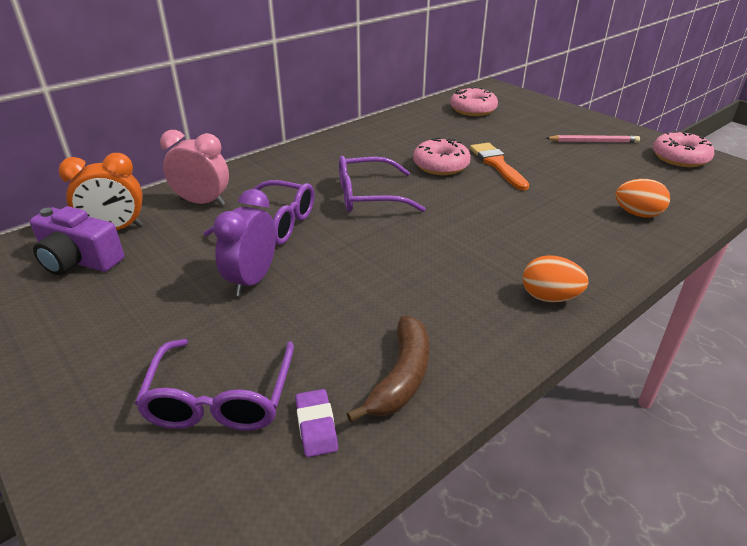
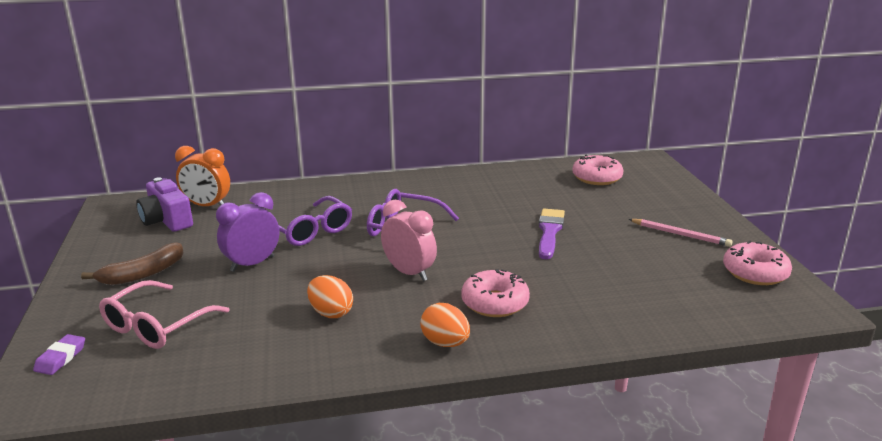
camera: 30 degrees right, 10 degrees down
purple glasses [135,339,294,431] -> pink glasses [99,280,230,349]
pink clock [160,130,229,206] -> pink clock moved to [381,200,437,281]
purple eraser [295,389,338,457] -> purple eraser moved to [33,334,85,375]
brown banana [346,315,429,422] -> brown banana moved to [81,242,184,285]
pink donut [413,138,471,175] -> pink donut moved to [461,269,530,317]
orange brush [470,143,529,190] -> purple brush [539,209,565,259]
orange egg [615,179,670,218] -> orange egg moved to [307,275,353,318]

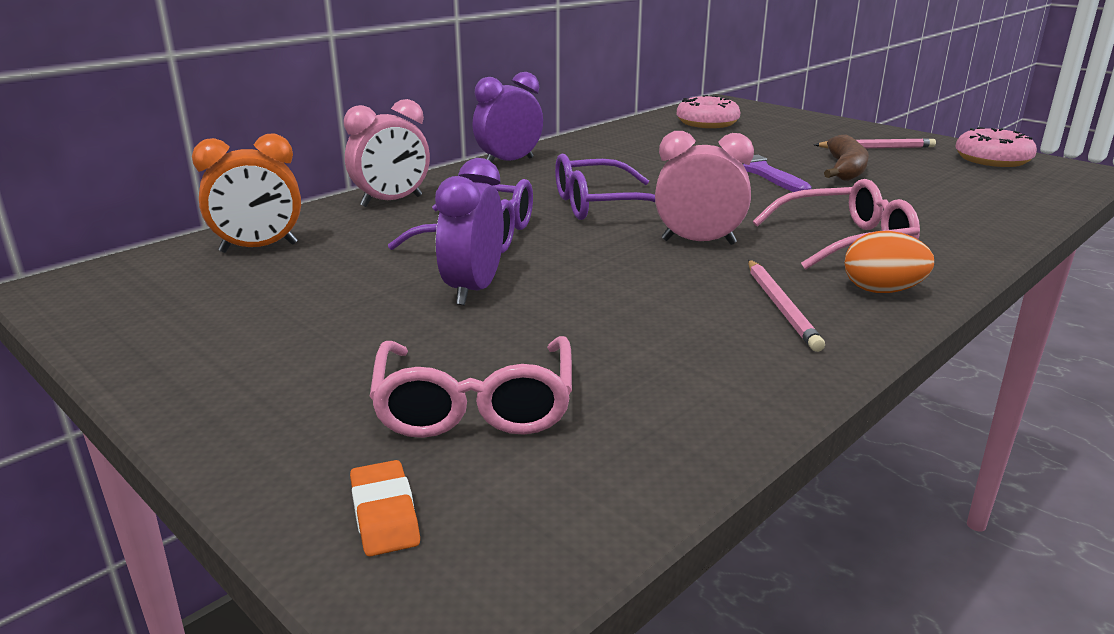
camera: 35 degrees left, 0 degrees up
purple eraser [33,334,85,375] -> orange eraser [350,460,420,557]
brown banana [81,242,184,285] -> brown banana moved to [824,135,869,181]
purple camera [136,177,193,232] -> none
orange egg [307,275,353,318] -> none
pink donut [461,269,530,317] -> pink glasses [753,179,920,270]
none -> pink clock [344,99,430,207]
none -> purple clock [472,72,543,162]
none -> pink pencil [748,260,825,352]

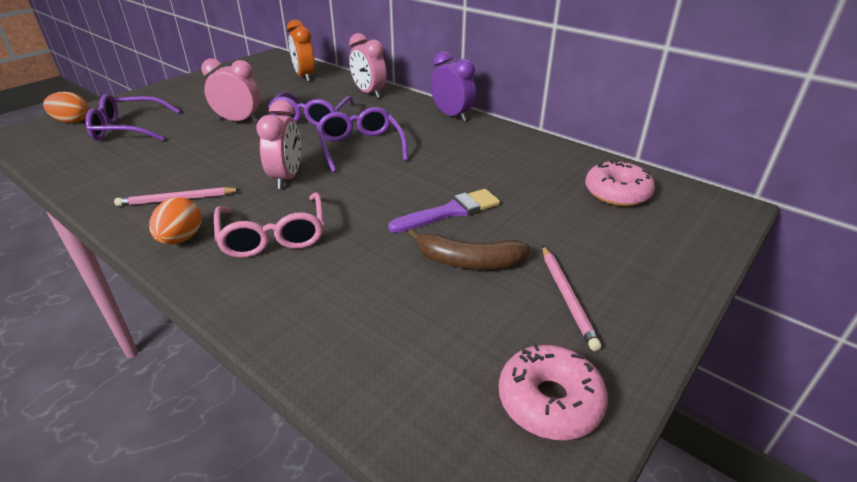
camera: 85 degrees right, 10 degrees up
orange eraser [350,460,420,557] -> orange egg [43,92,89,123]
pink glasses [370,336,572,438] -> purple glasses [86,94,180,141]
purple clock [435,158,504,305] -> pink clock [201,58,260,122]

